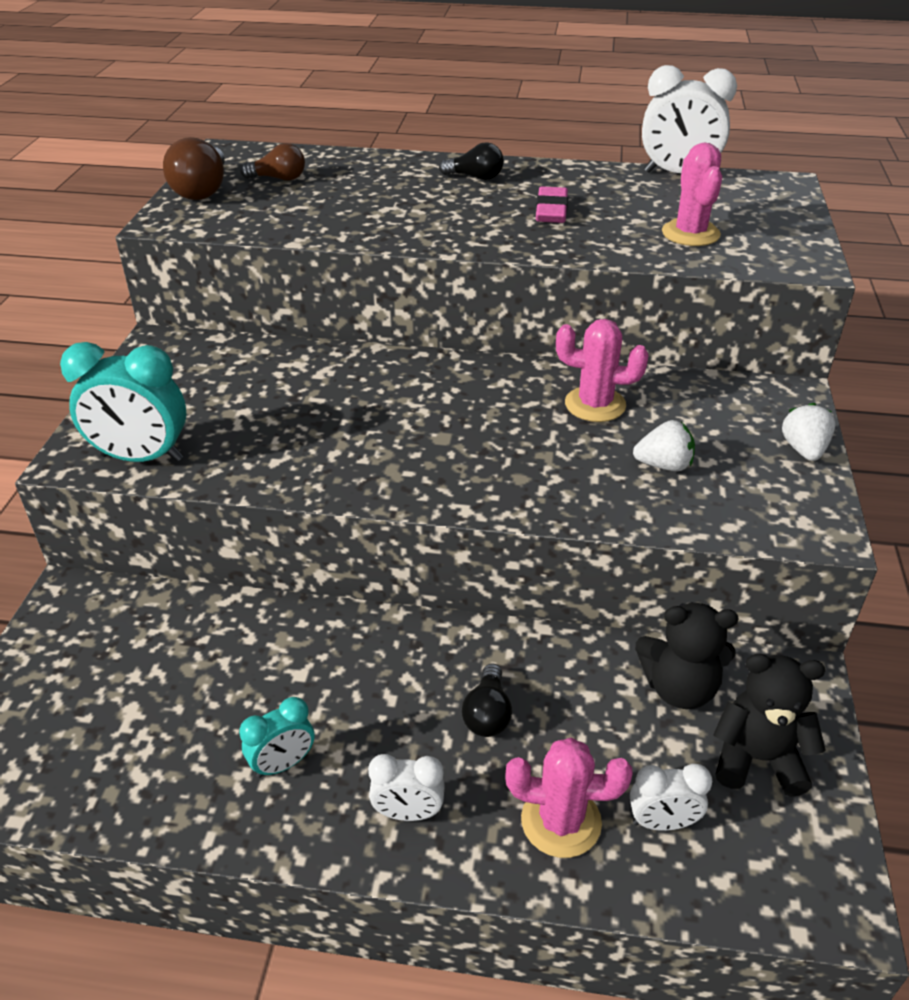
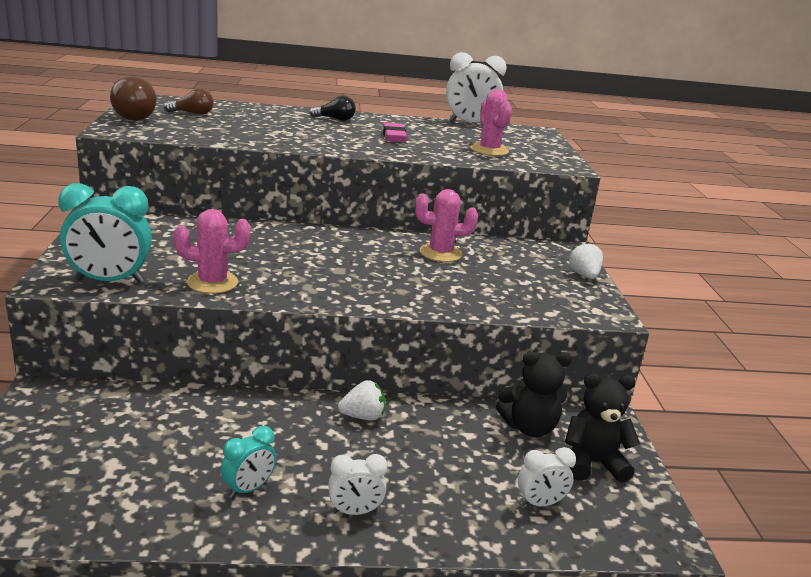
camera: 15 degrees left, 15 degrees down
black light bulb [462,663,512,737] -> none
pink cactus [505,737,632,858] -> pink cactus moved to [173,209,250,294]
white strawberry [633,420,695,471] -> white strawberry moved to [338,380,385,421]

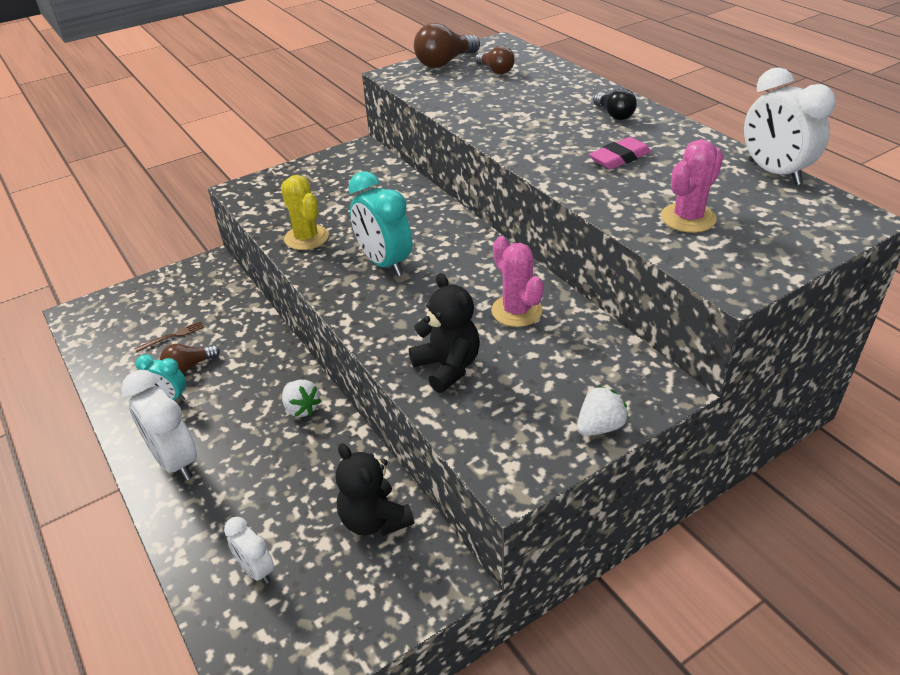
camera: 65 degrees right, 15 degrees up
turquoise clock [58,183,152,283] -> turquoise clock moved to [348,171,412,276]
pink cactus [173,209,250,294] -> yellow cactus [281,175,329,250]
white clock [328,454,388,515] -> white clock [122,370,197,480], size x1.76
black teddy bear [565,373,640,482] -> black teddy bear moved to [409,273,480,393]
none -> brown fork [134,321,204,352]
none -> brown light bulb [160,344,220,373]

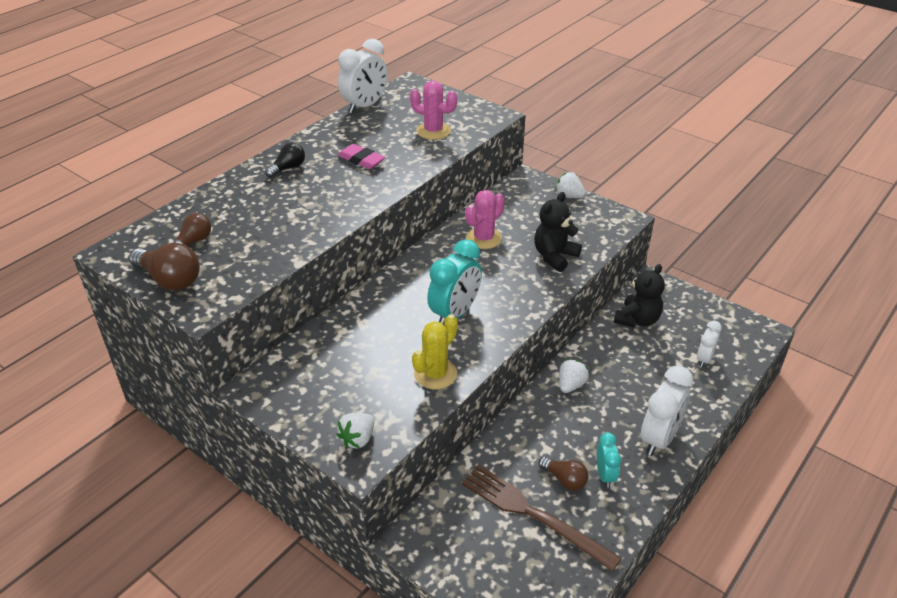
camera: 110 degrees left, 0 degrees up
brown fork [134,321,204,352] -> brown fork [462,465,622,572], size x2.45
none -> white strawberry [336,413,375,448]

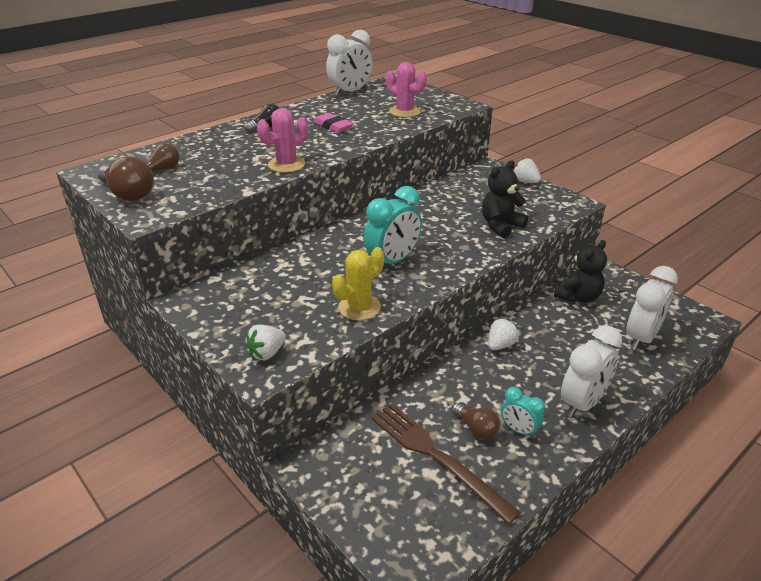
camera: 10 degrees right, 5 degrees down
pink cactus [465,190,505,249] -> pink cactus moved to [257,108,308,173]
turquoise clock [597,432,621,488] -> turquoise clock turned 120 degrees clockwise [501,387,545,438]
white clock [697,320,722,368] -> white clock [626,266,678,350], size x1.76

